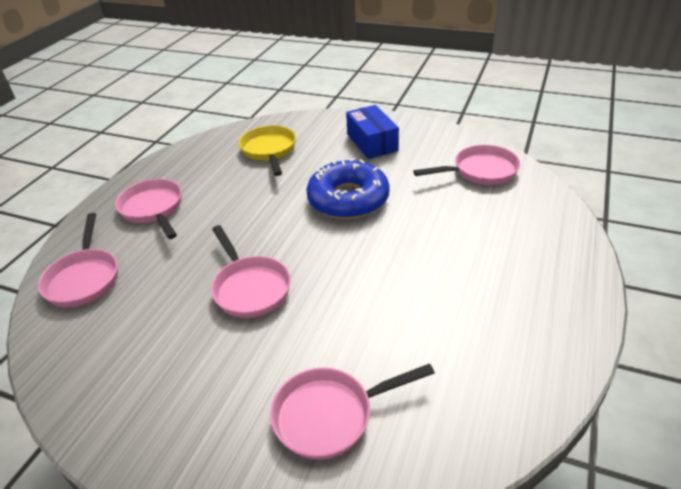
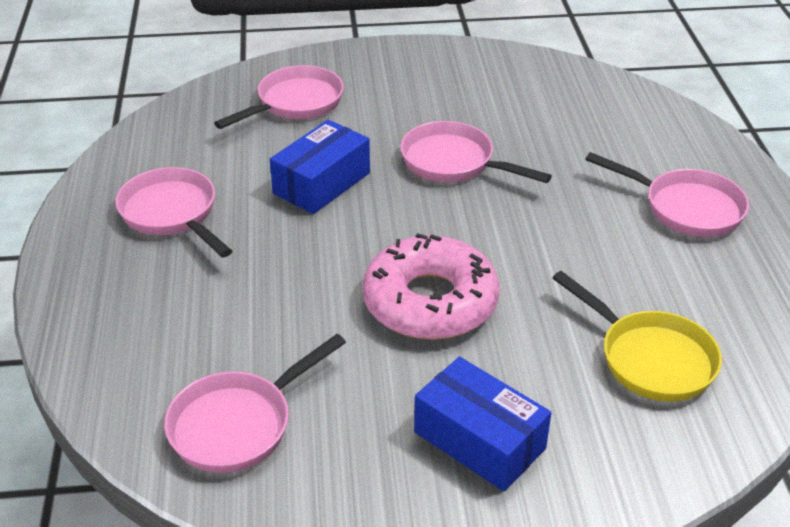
camera: 150 degrees right, 0 degrees up
pink pan [38,213,118,307] -> pink pan moved to [115,167,232,258]
blue donut [306,158,390,219] -> pink donut [362,233,499,340]
none -> blue box [270,120,370,214]

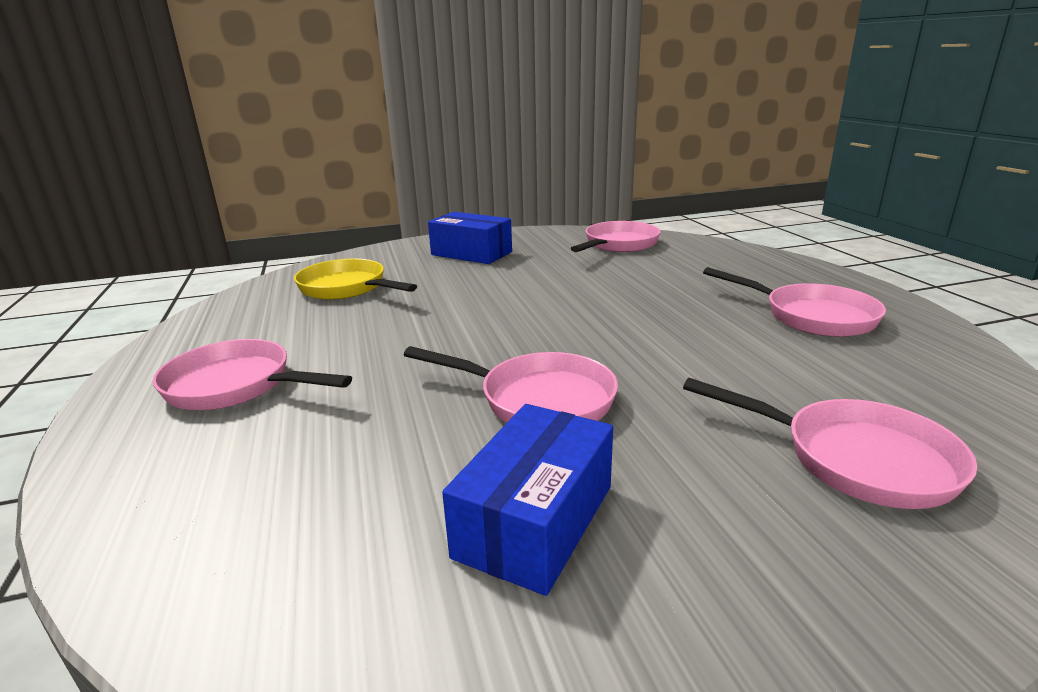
camera: 170 degrees right, 15 degrees down
pink pan [214,65,344,129] -> pink pan turned 90 degrees counterclockwise [683,378,977,509]
blue box [270,120,370,214] -> blue box moved to [442,404,613,596]
pink donut [362,233,499,340] -> none

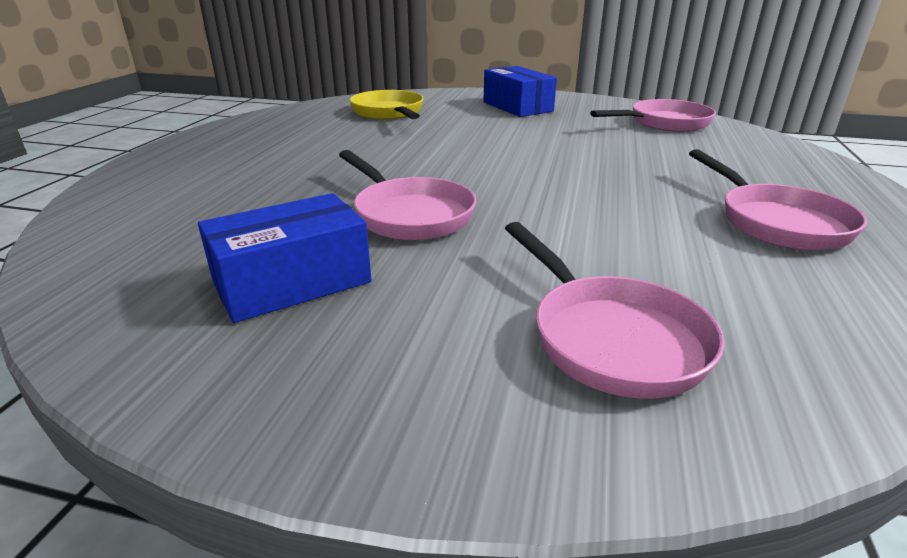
camera: 30 degrees right, 5 degrees up
pink pan [153,339,352,410] -> none

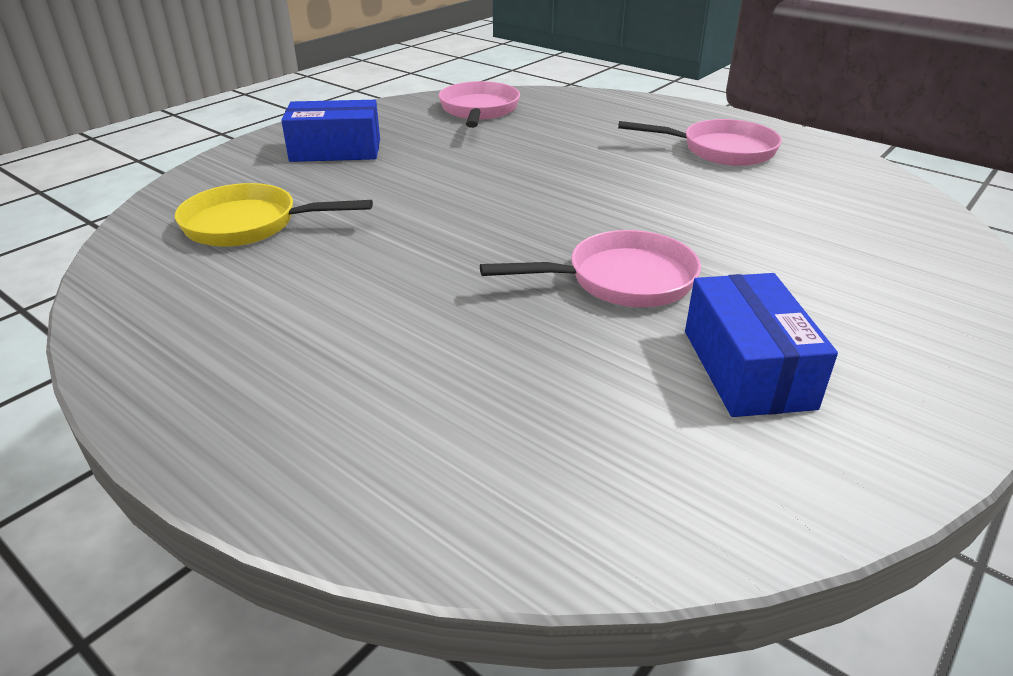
camera: 65 degrees left, 5 degrees up
pink pan [505,222,725,399] -> none

